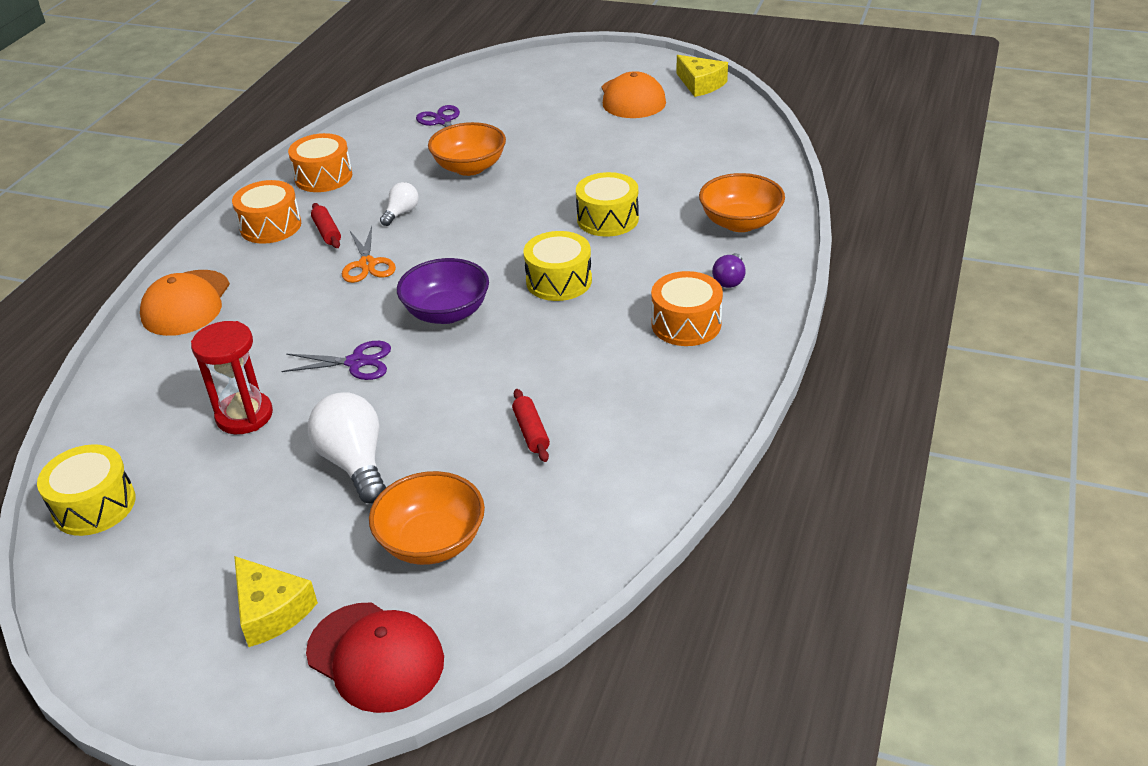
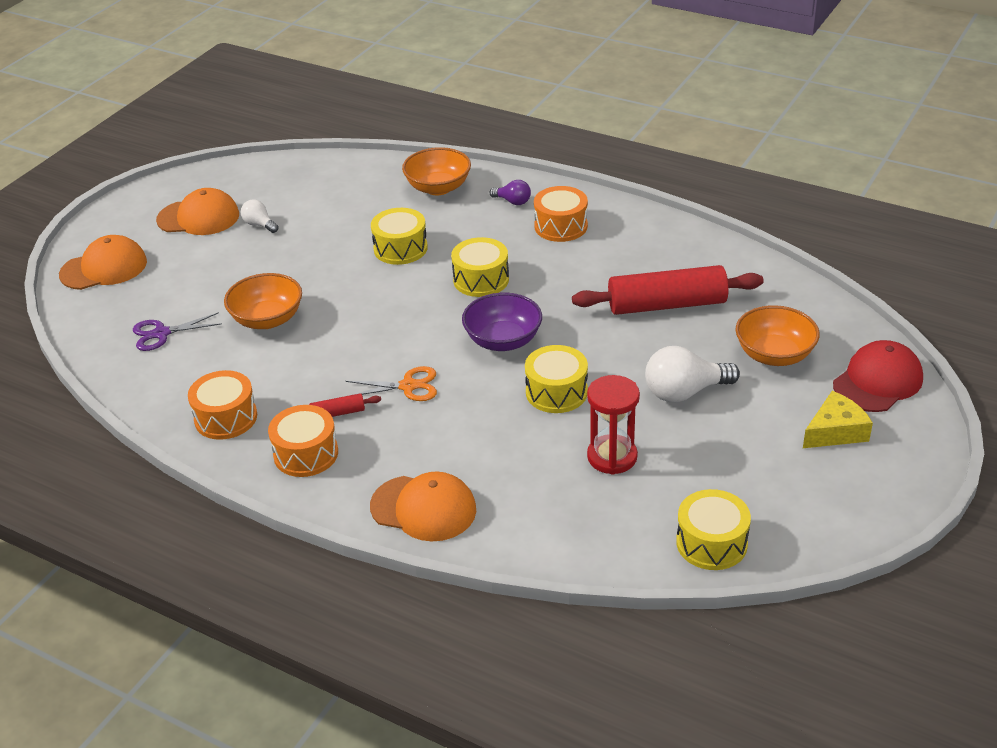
camera: 80 degrees left, 0 degrees up
purple scissors [281,341,391,380] -> yellow drum [525,345,588,413]
white light bulb [380,182,419,226] -> white light bulb moved to [241,200,279,233]
red rolling pin [512,389,550,462] -> red rolling pin [572,265,764,315], size x2.33
yellow cheese [677,55,728,97] -> none
none -> orange cap [59,235,147,290]

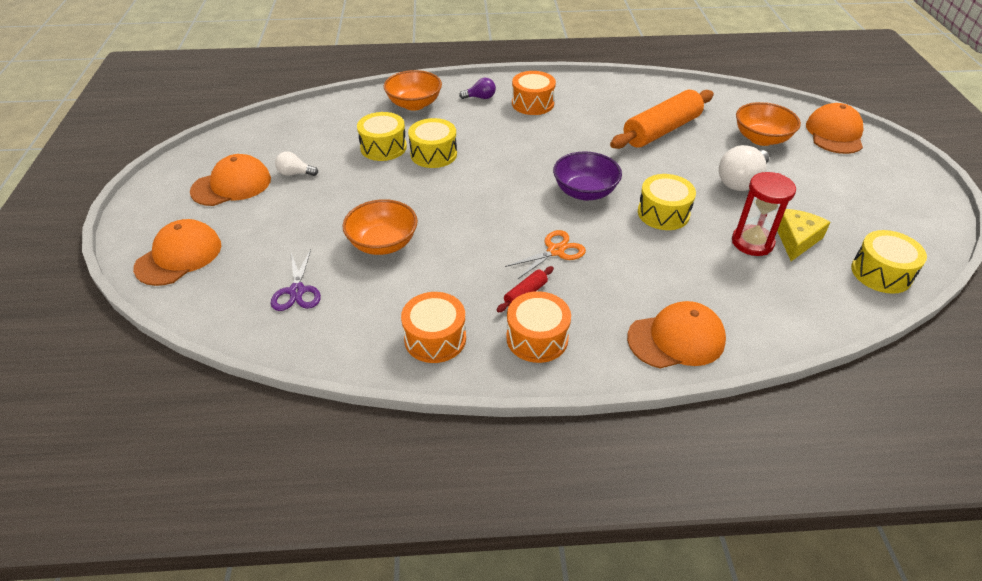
camera: 35 degrees left, 5 degrees up
purple scissors [133,312,222,351] -> purple scissors turned 45 degrees counterclockwise [271,249,321,311]
yellow drum [451,237,509,297] -> yellow drum moved to [357,112,407,161]
red rolling pin [572,265,764,315] -> orange rolling pin [610,90,714,149]
yellow cheese [803,391,873,448] -> yellow cheese moved to [777,209,831,261]
red cap [833,340,923,412] -> orange cap [806,103,863,154]

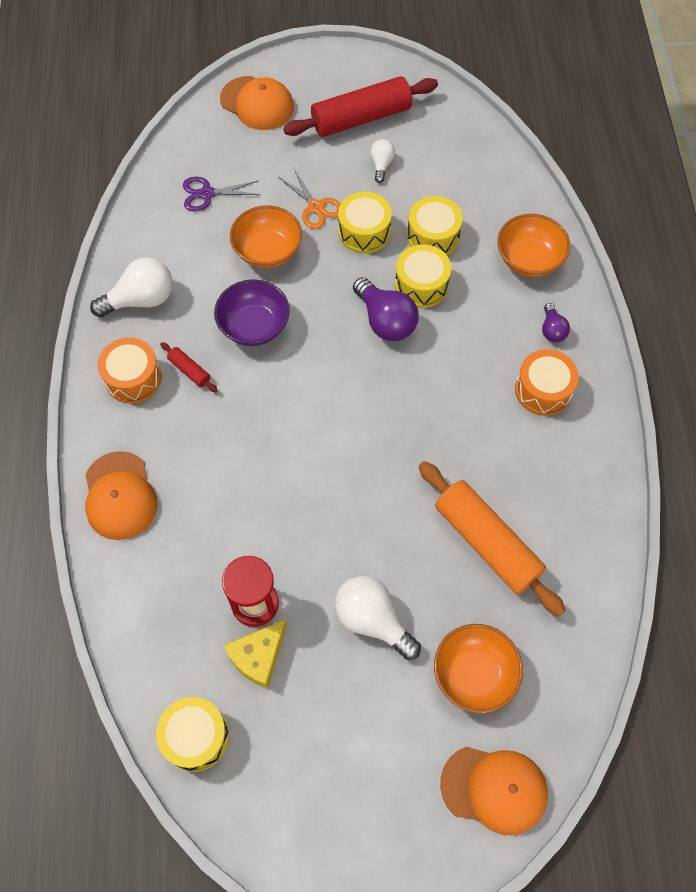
camera: 90 degrees right, 20 degrees up
orange cap [190,154,271,206] -> red rolling pin [283,76,438,137]
orange drum [401,292,466,363] -> white light bulb [90,257,173,317]
orange scissors [505,230,586,280] -> orange scissors moved to [279,169,341,229]
purple bowl [553,151,622,200] -> purple bowl moved to [214,279,290,346]
yellow drum [638,174,696,230] -> yellow drum moved to [338,192,392,254]
yellow cheese [777,209,831,261] -> yellow cheese turned 105 degrees clockwise [223,619,287,688]
none -> purple light bulb [353,277,419,341]

